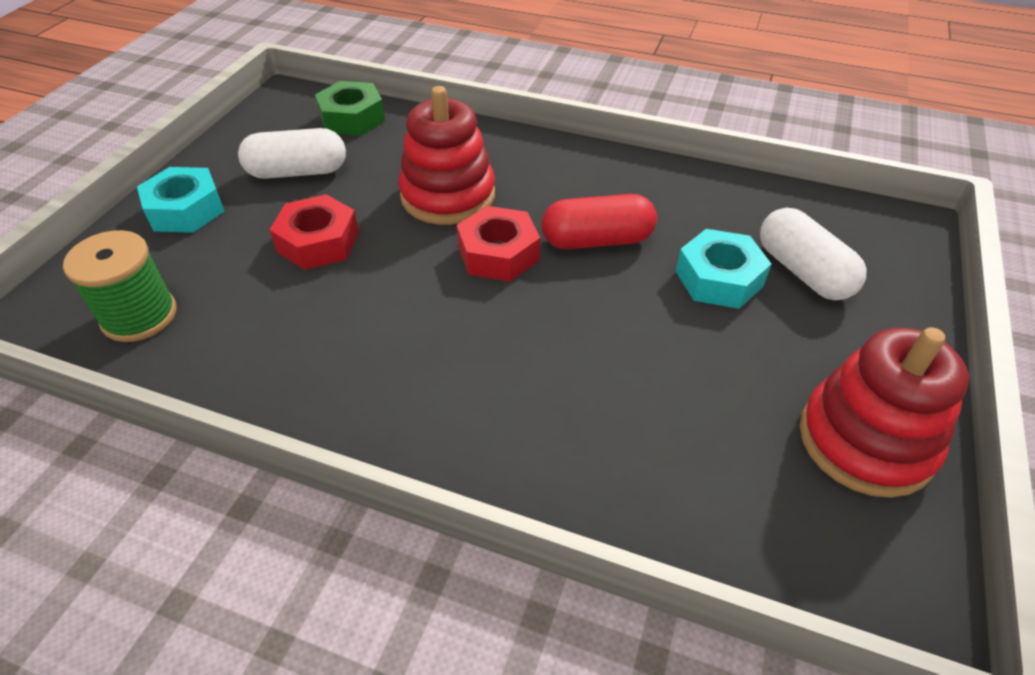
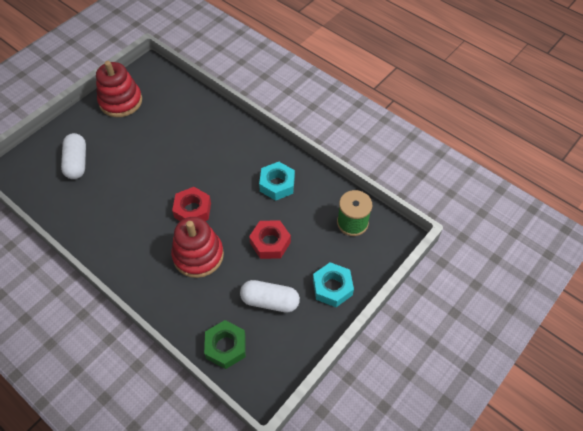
camera: 160 degrees left, 10 degrees up
red capsule [542,194,657,249] -> none
turquoise nut [676,229,771,309] -> turquoise nut moved to [259,162,295,201]

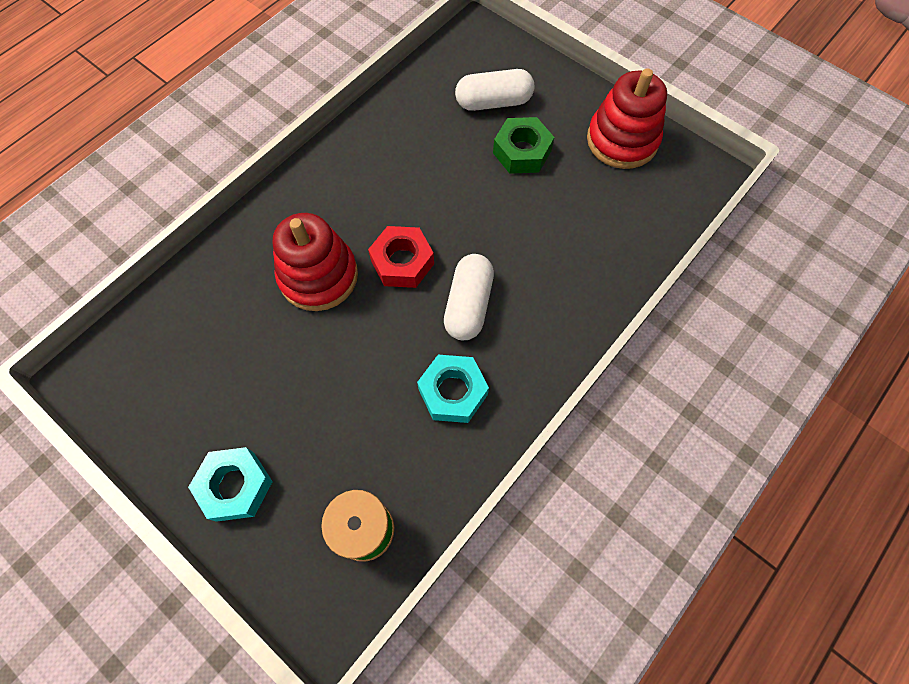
camera: 90 degrees right, 10 degrees up
green nut [204,320,246,369] -> green nut moved to [493,117,554,174]
white capsule [240,280,300,313] -> white capsule moved to [444,254,494,340]
red nut [249,220,291,259] -> none

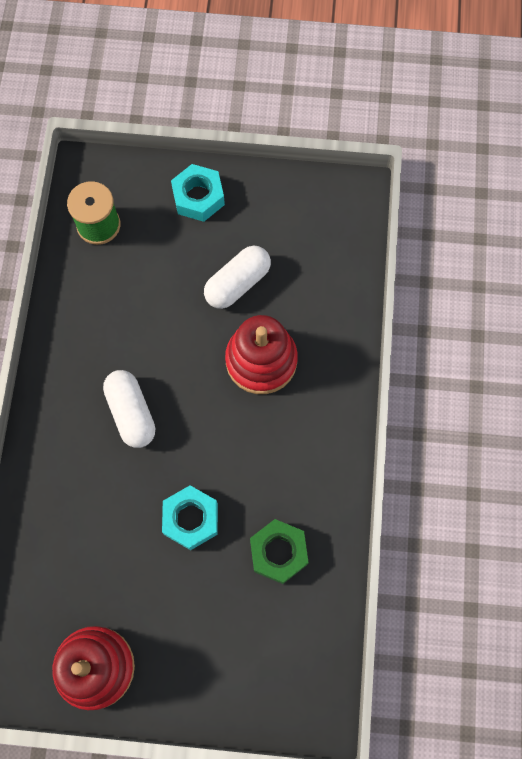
camera: 145 degrees right, 5 degrees up
red nut [368,226,434,288] -> none
turquoise nut [417,355,489,423] -> turquoise nut moved to [162,485,218,550]
white capsule [455,69,534,111] -> white capsule moved to [204,245,271,309]
green nut [493,117,554,174] -> green nut moved to [250,519,309,584]

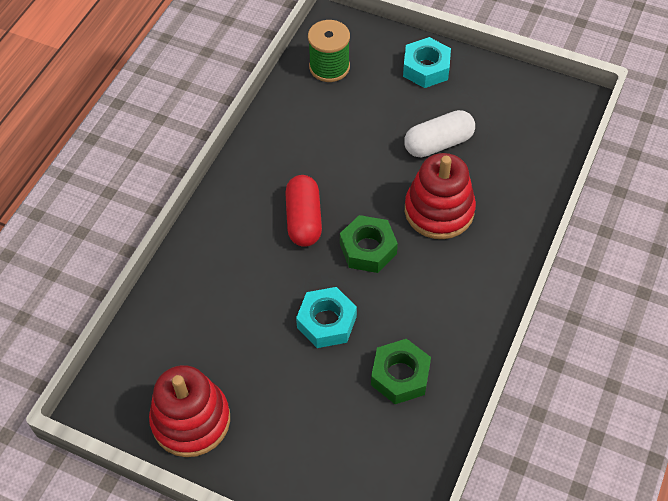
camera: 20 degrees right, 15 degrees down
white capsule [103,370,156,448] -> red capsule [285,175,322,247]
none -> green nut [340,215,398,273]

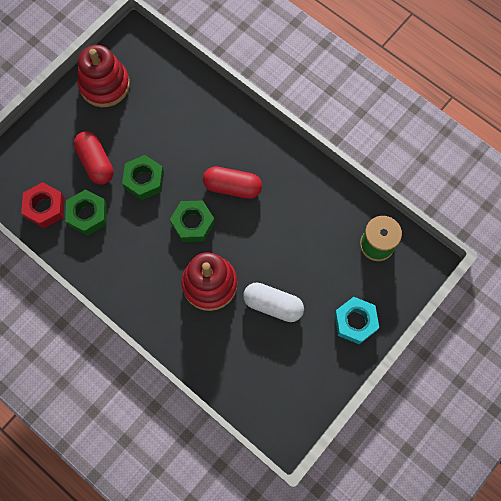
camera: 105 degrees right, 15 degrees up
turquoise nut [296,287,357,348] -> green nut [122,155,164,200]
white capsule [404,110,475,157] -> white capsule turned 60 degrees counterclockwise [243,283,304,322]
none -> red nut [21,182,65,228]
none -> red capsule [74,131,114,185]

